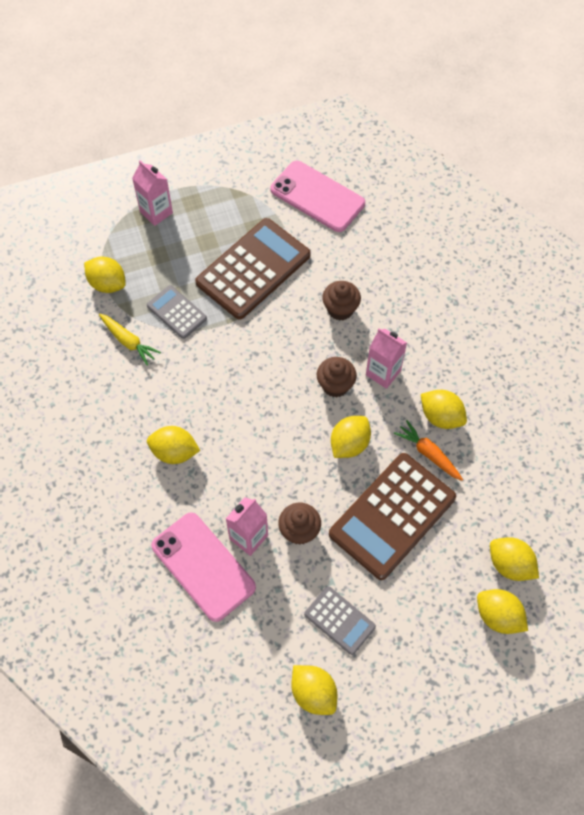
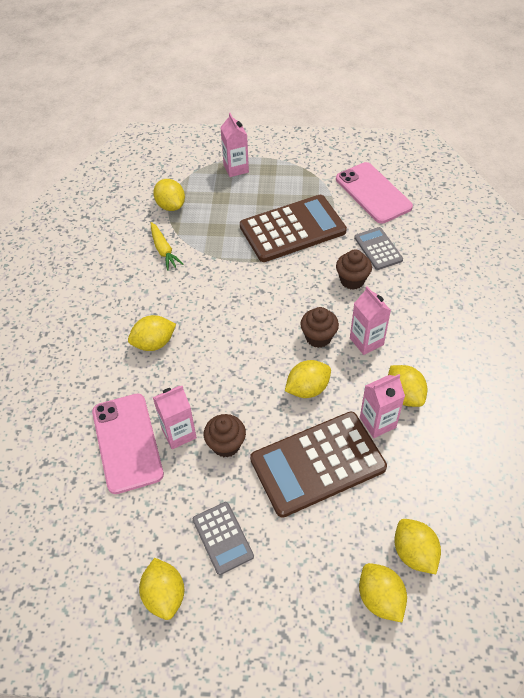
camera: 25 degrees right, 10 degrees down
grey calculator [147,285,207,339] -> grey calculator moved to [354,227,403,270]
yellow lemon [147,426,200,464] -> yellow lemon turned 60 degrees counterclockwise [128,315,176,351]
orange carrot [394,420,463,481] -> pink carton [360,374,405,438]

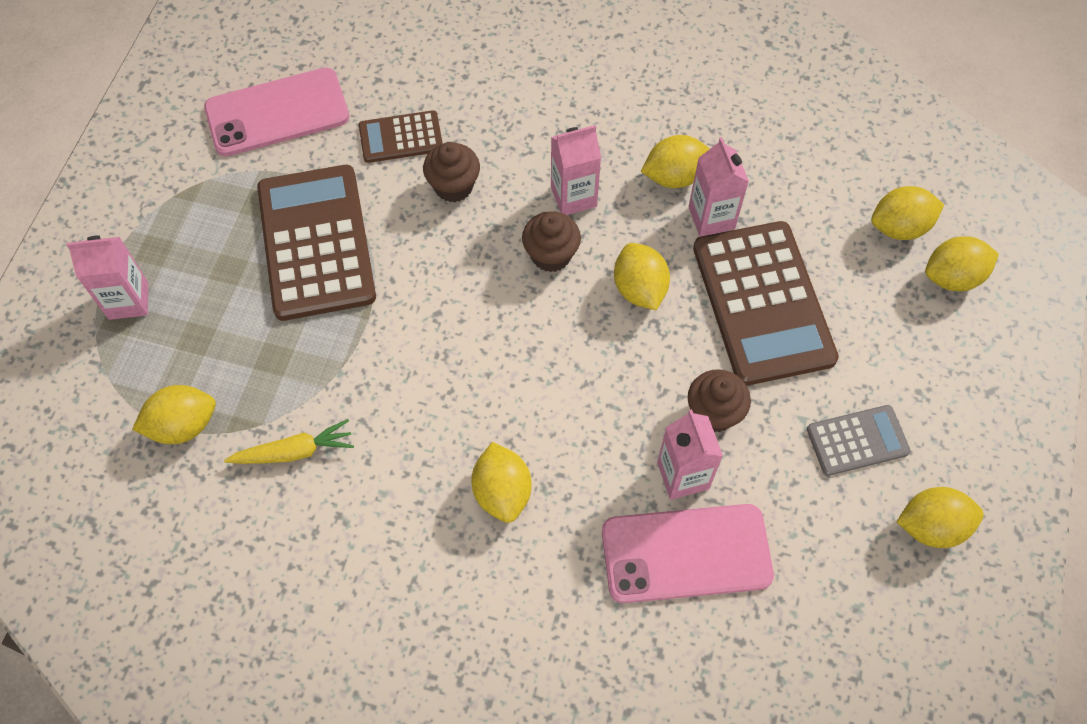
camera: 80 degrees left, 10 degrees up
grey calculator [354,227,403,270] -> brown calculator [359,110,443,163]

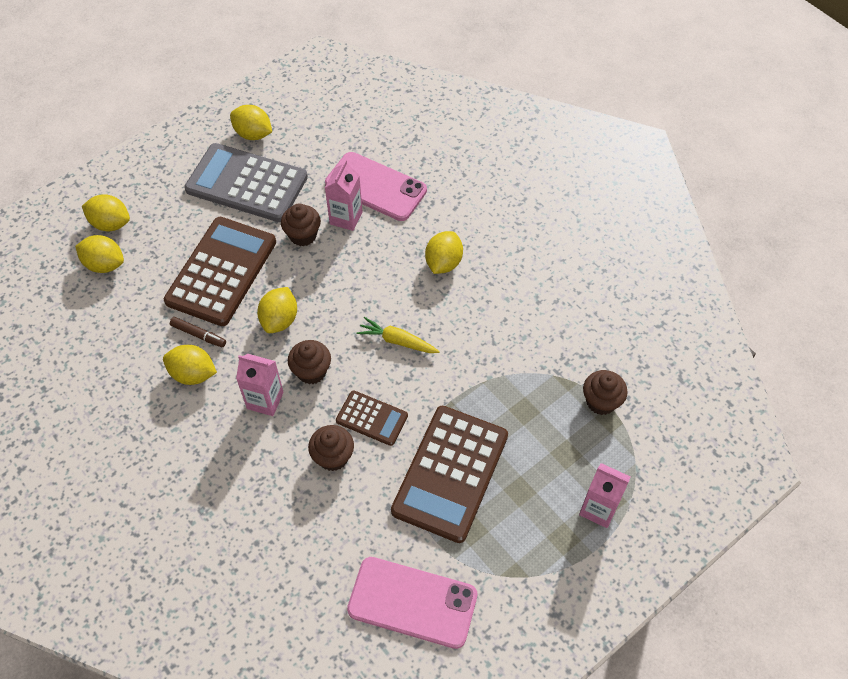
camera: 145 degrees left, 5 degrees down
yellow lemon [132,385,216,444] -> brown cupcake [583,370,628,415]
yellow carrot [224,419,354,464] -> yellow carrot moved to [357,317,440,353]
brown calculator [359,110,443,163] -> brown calculator moved to [336,390,408,446]
pink carton [689,137,749,237] -> brown marker [170,317,226,347]
grey calculator [807,405,911,476] -> grey calculator [184,143,308,222], size x1.95

